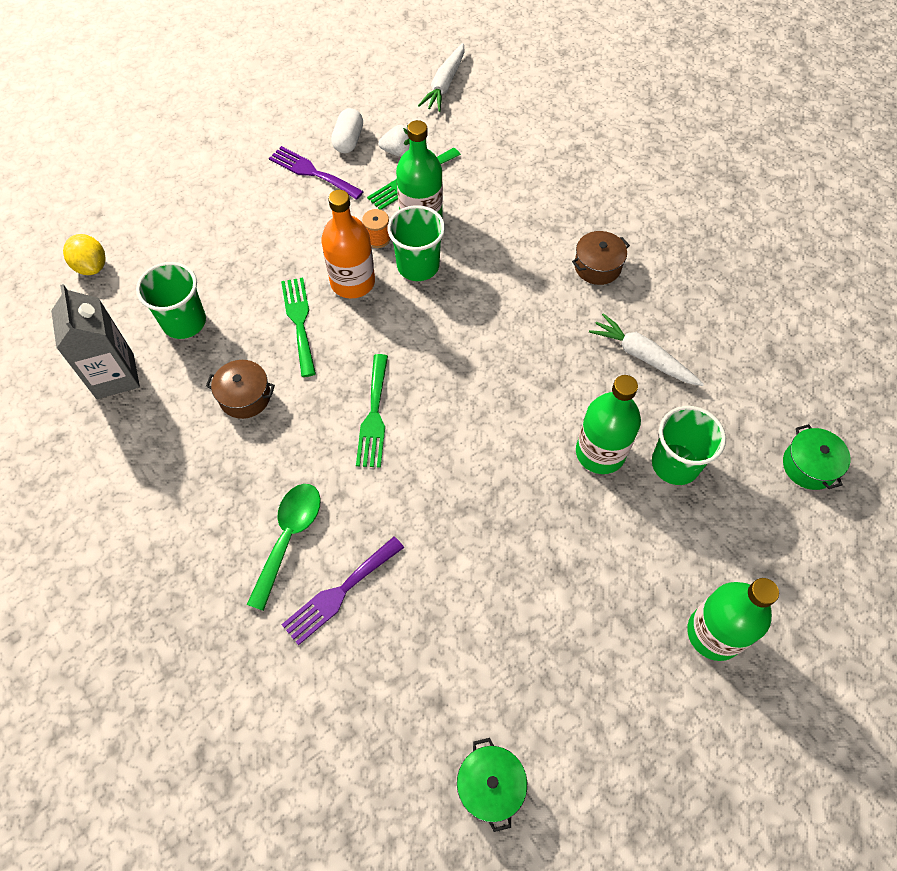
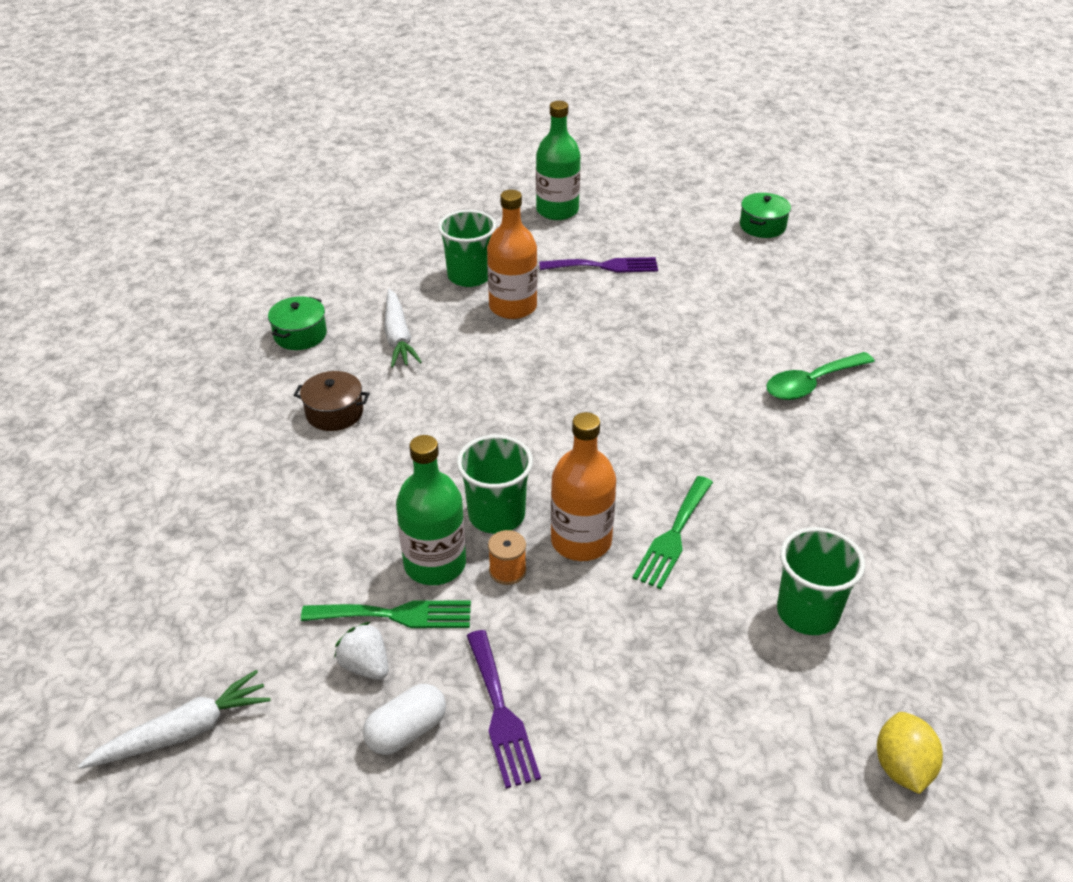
camera: 140 degrees left, 20 degrees down
grey carton [51,284,140,399] -> none
brown pot [206,360,275,419] -> none
purple fork [281,537,404,645] -> purple fork moved to [539,257,658,273]
green fork [356,354,388,468] -> none
green bottle [576,375,641,474] -> orange bottle [487,190,537,319]
green pot [783,424,851,490] -> green pot moved to [268,296,327,350]

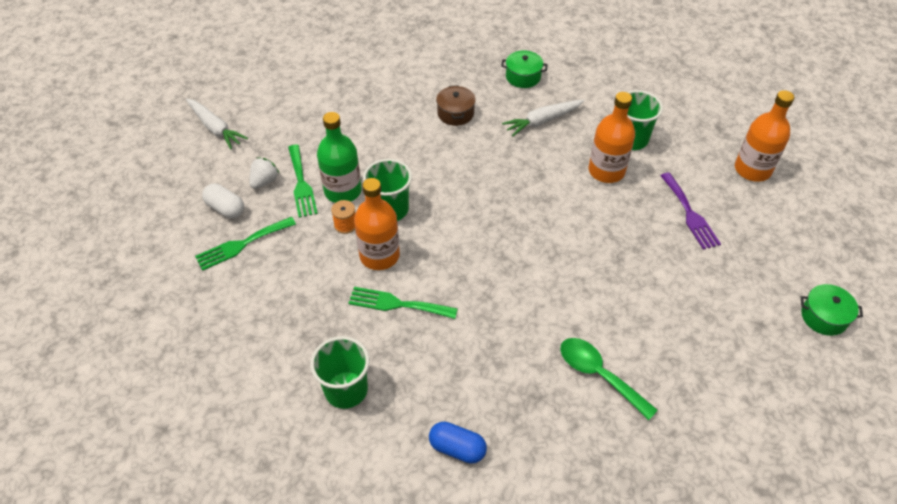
camera: 75 degrees right, 10 degrees up
purple fork [466,630,541,789] -> green fork [195,217,296,271]
green bottle [536,101,581,220] -> orange bottle [735,90,794,182]
yellow lemon [877,712,943,794] -> none
none -> blue capsule [429,422,487,464]

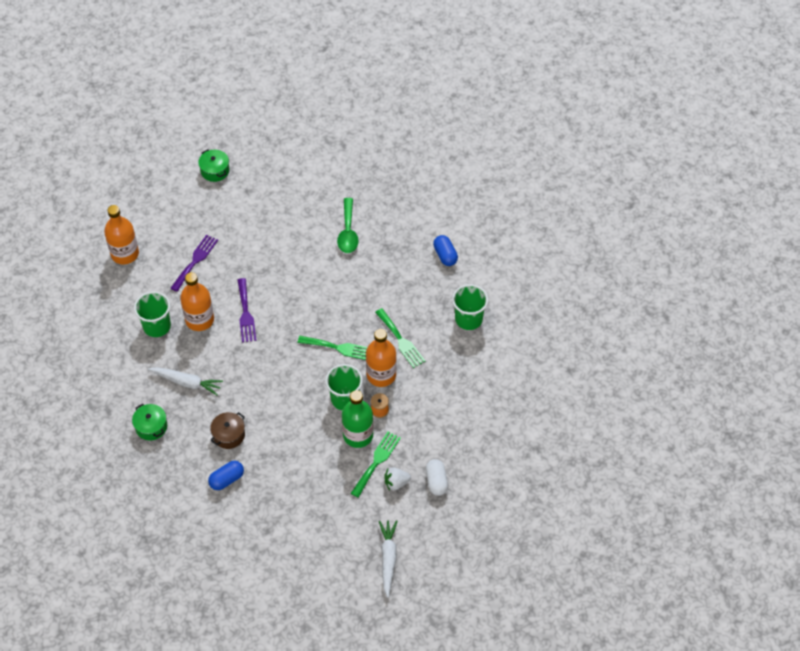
camera: 135 degrees left, 5 degrees up
green fork [195,217,296,271] -> green fork moved to [298,336,367,360]
none -> blue capsule [208,461,244,490]
none -> purple fork [238,278,256,343]

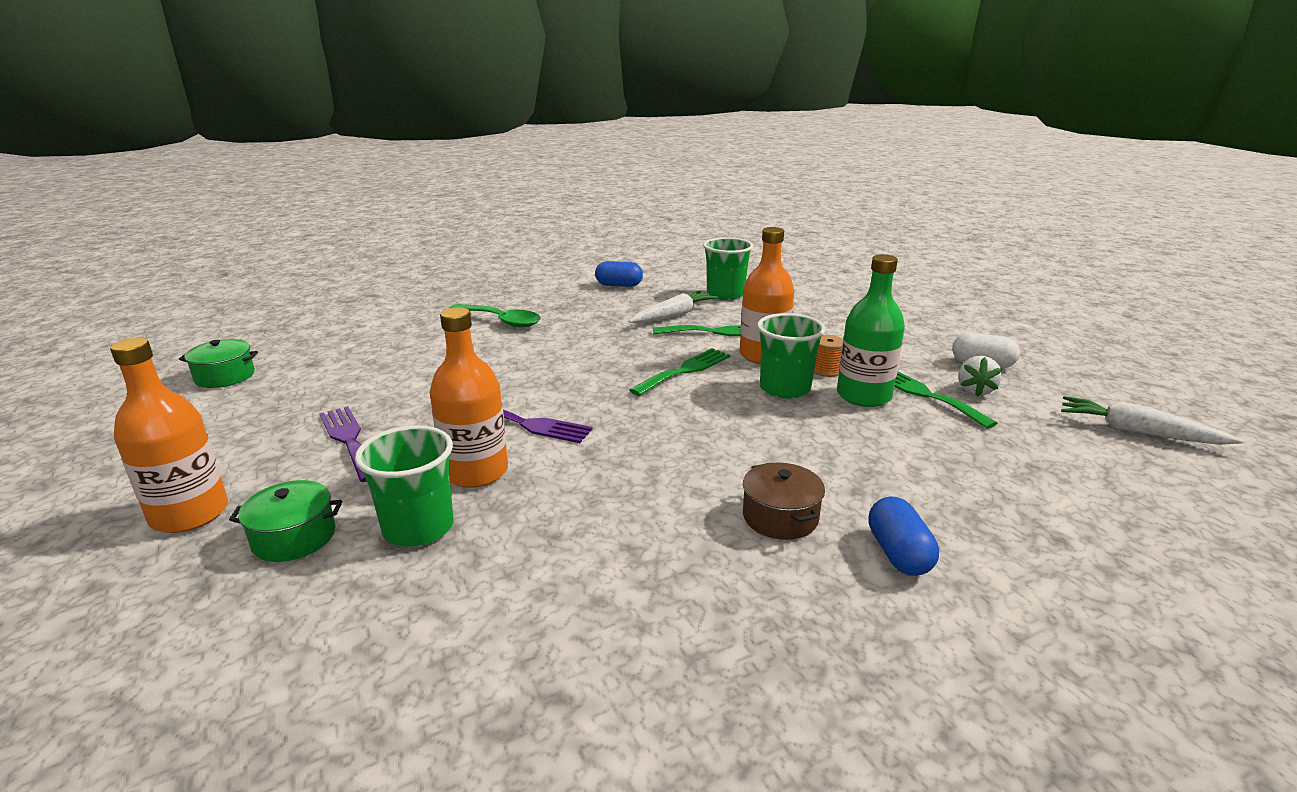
camera: 60 degrees left, 30 degrees down
green pot [132,403,167,441] -> green pot moved to [229,480,342,562]
white carrot [148,367,223,395] -> white carrot moved to [629,291,718,323]

